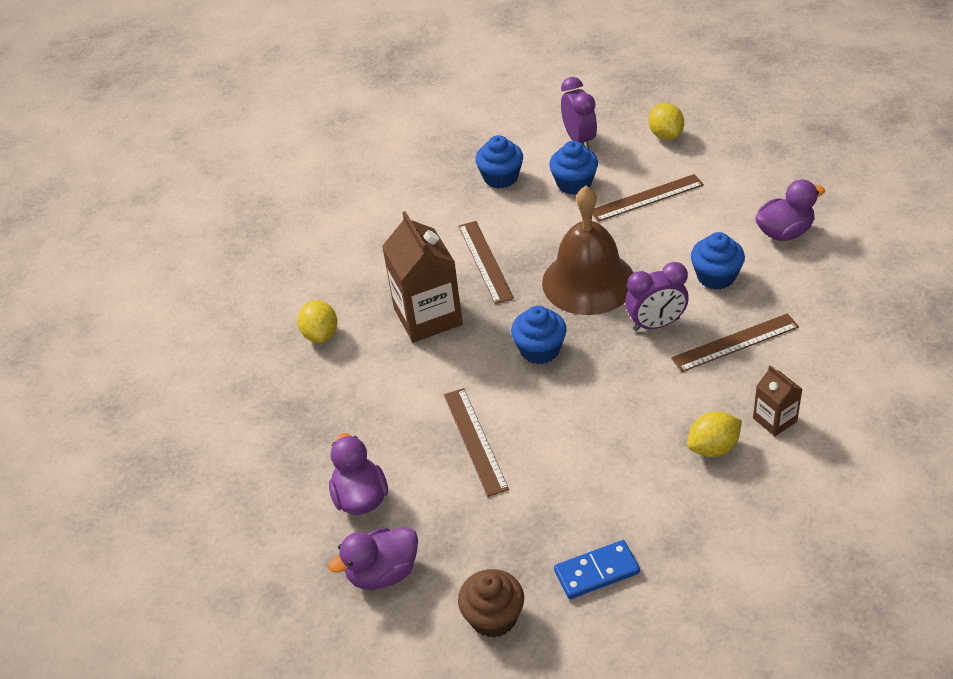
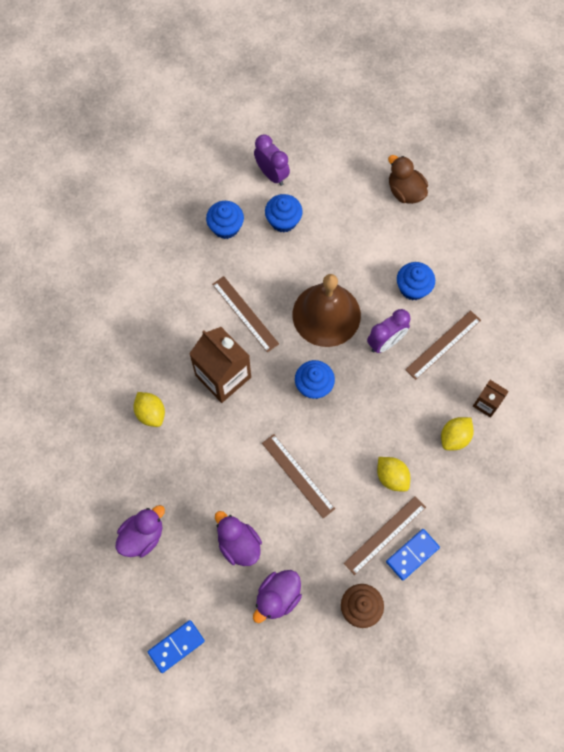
camera: 25 degrees left, 25 degrees up
brown ruler [593,174,704,222] -> brown ruler moved to [344,496,426,575]
yellow lemon [648,103,684,140] -> yellow lemon moved to [377,457,410,491]
purple duck [755,179,825,241] -> purple duck moved to [115,505,165,557]
none -> blue domino [148,620,205,673]
none -> brown duck [388,155,428,204]

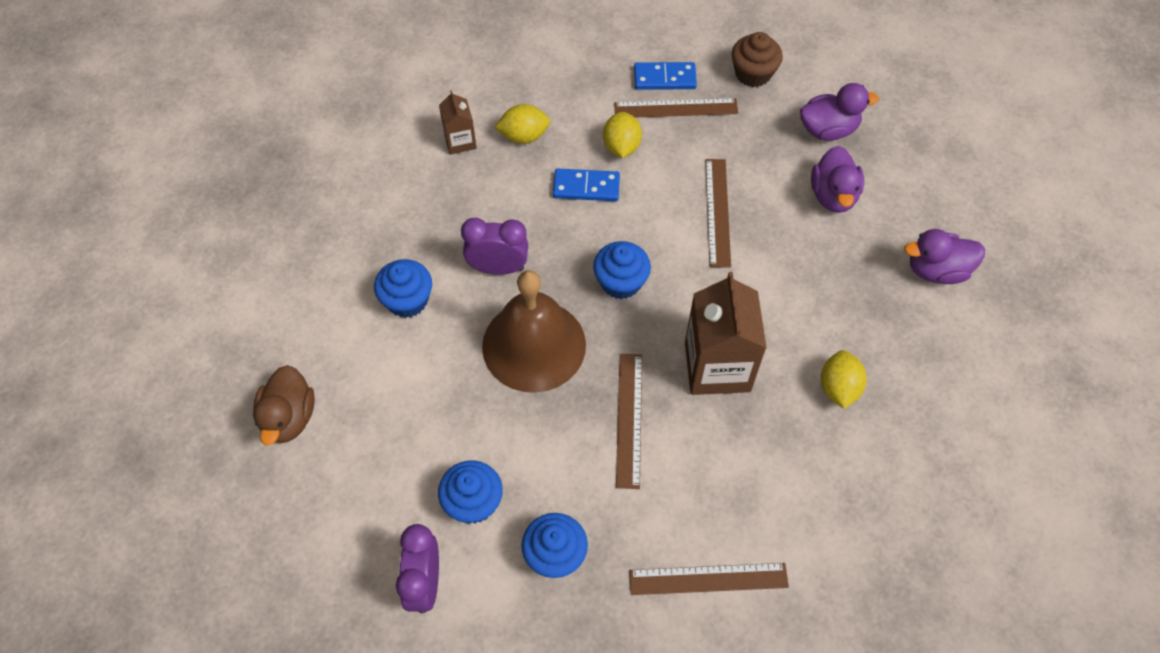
camera: 140 degrees left, 10 degrees down
blue domino [148,620,205,673] -> blue domino moved to [553,169,620,201]
brown ruler [405,310,481,380] -> brown ruler moved to [629,563,789,595]

